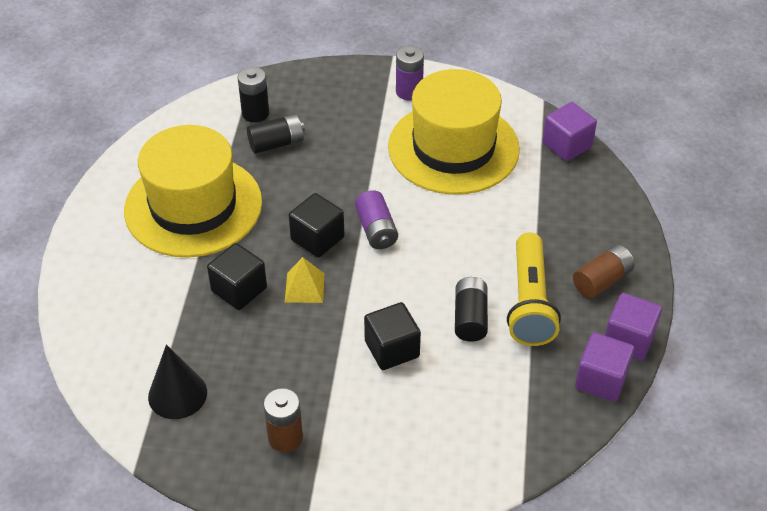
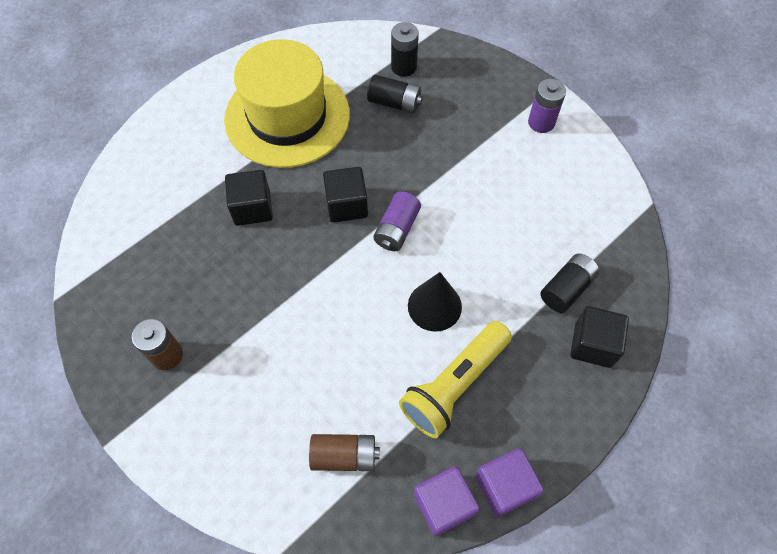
camera: 40 degrees right, 15 degrees up
black cone [148,344,207,419] -> black cone moved to [408,272,462,332]
yellow pyramid [285,257,325,303] -> none
black cube [364,302,421,370] -> black cube moved to [570,306,629,368]
yellow hat [388,69,520,195] -> none
black battery [455,277,488,342] -> black battery moved to [540,253,599,313]
purple cube [542,102,597,161] -> none
brown battery [573,245,635,298] -> brown battery moved to [309,434,380,471]

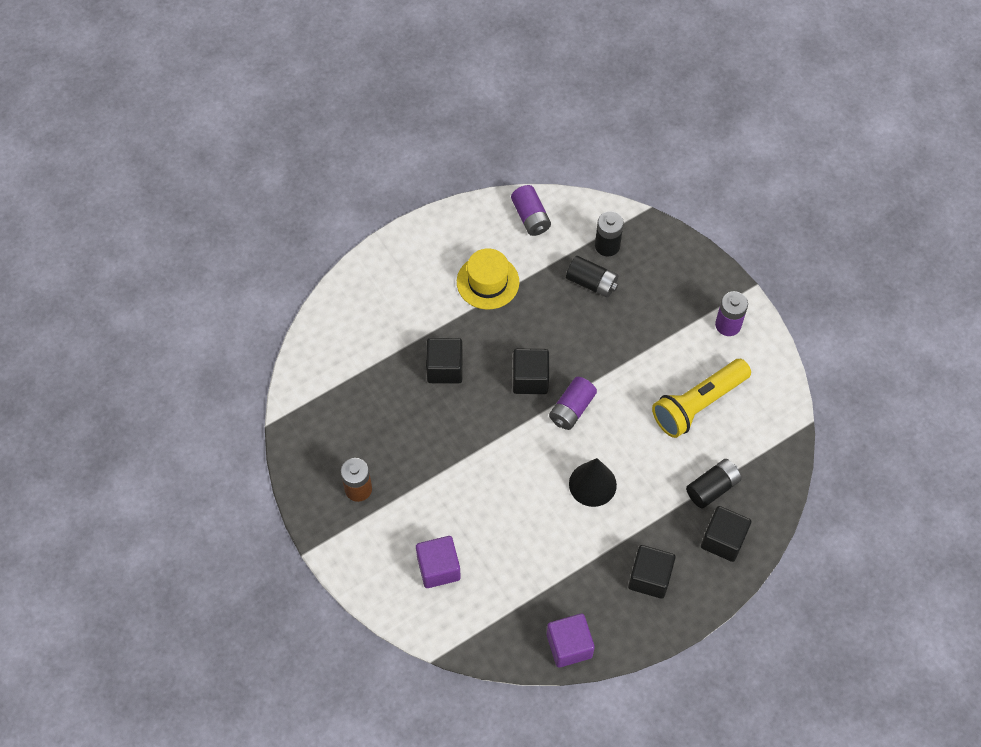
camera: 10 degrees right, 0 degrees up
yellow hat [224,39,350,168] -> yellow hat [457,248,519,310], size x0.53
brown battery [309,434,380,471] -> none
yellow flashlight [399,321,512,438] -> yellow flashlight moved to [652,359,751,438]
purple cube [475,448,544,517] -> purple cube moved to [416,536,461,588]
none -> purple battery [511,185,551,236]
none -> black cube [628,545,676,599]

